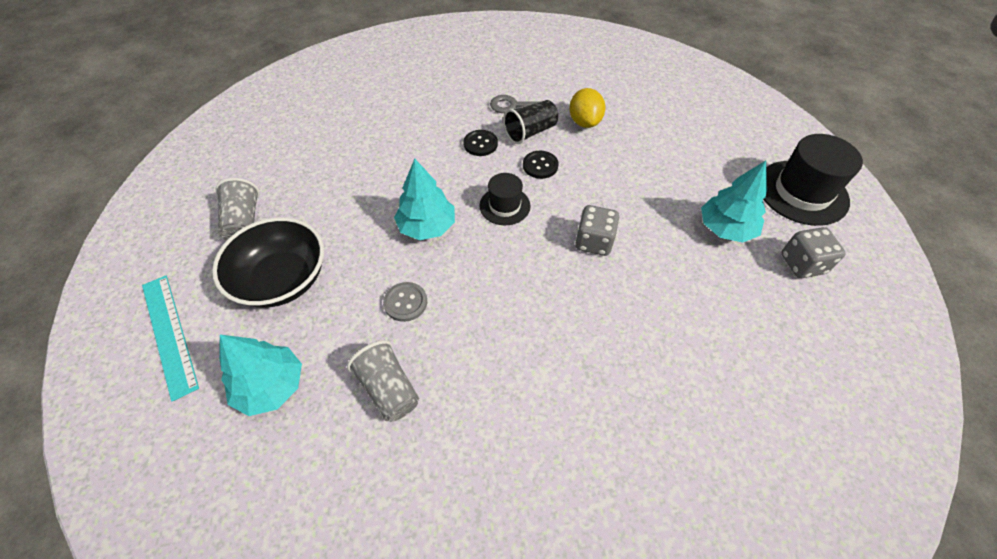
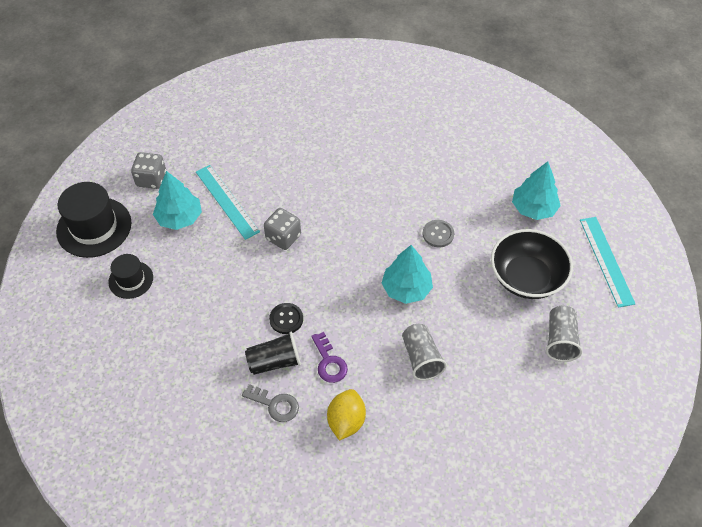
camera: 160 degrees left, 0 degrees up
grey cup [347,340,419,422] -> grey cup moved to [402,324,447,381]
black button [463,130,498,156] -> purple key [311,332,348,383]
black hat [479,173,531,226] -> black hat moved to [108,254,153,299]
yellow lemon [569,88,605,128] -> yellow lemon moved to [327,389,366,441]
none -> turquoise ruler [196,165,260,240]

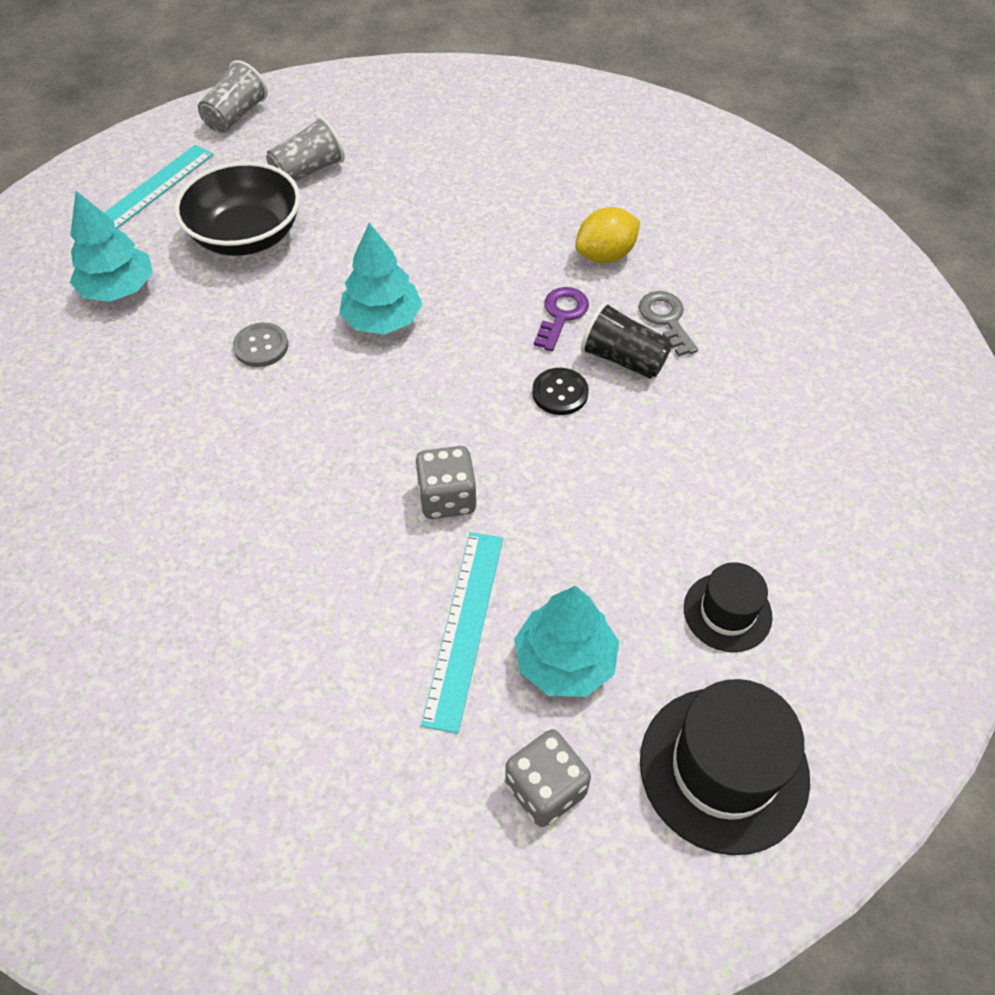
camera: 135 degrees left, 0 degrees up
grey cup [402,324,447,381] -> grey cup moved to [198,60,268,133]

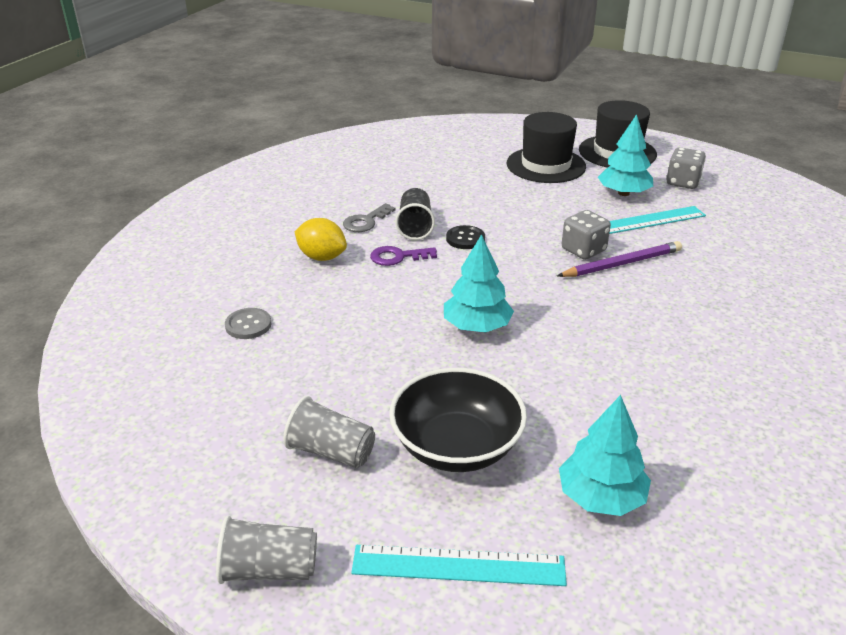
camera: 120 degrees left, 20 degrees down
grey button [233,322,288,367] -> grey button moved to [225,308,271,339]
black hat [684,562,773,652] -> black hat [506,112,586,183], size x1.74
none -> purple pencil [557,241,682,277]

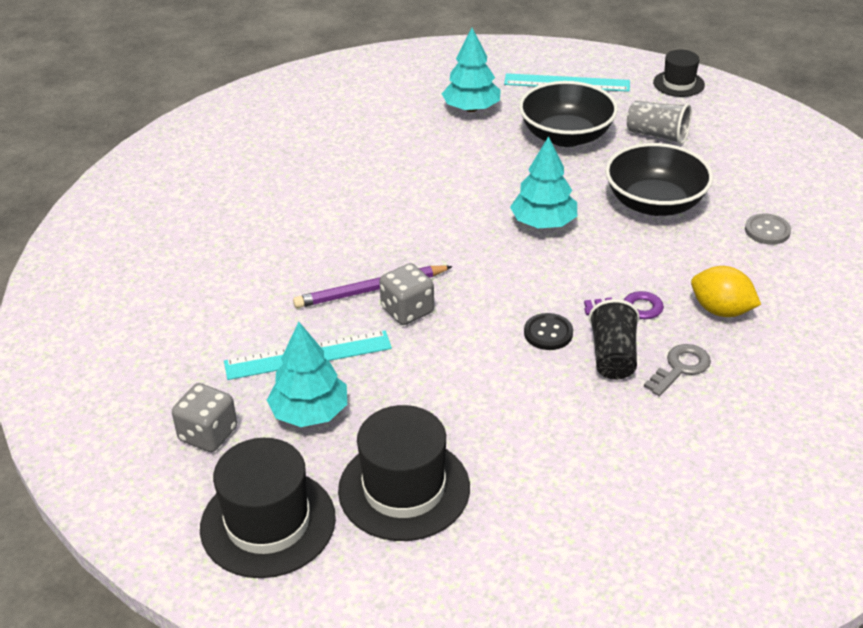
camera: 175 degrees left, 5 degrees up
grey cup [216,516,317,584] -> black hat [653,50,705,97]
none -> black bowl [605,143,713,216]

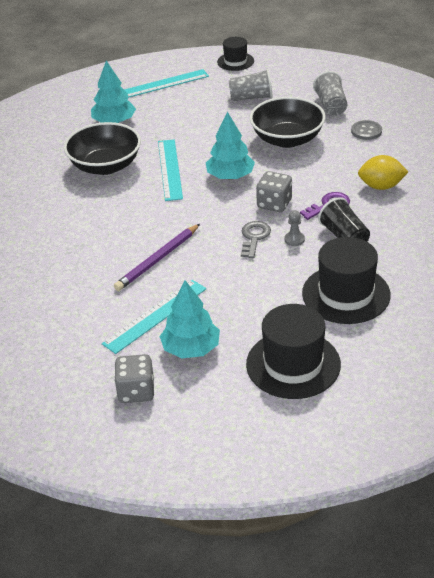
camera: 30 degrees left, 0 degrees up
black hat [200,438,336,578] -> black hat moved to [302,237,391,324]
grey dice [379,263,434,325] -> grey dice moved to [256,171,292,212]
black bowl [519,81,618,147] -> black bowl moved to [64,122,141,175]
black button [524,313,573,350] -> grey pawn [285,210,305,246]
grey key [644,344,711,396] -> grey key moved to [241,221,271,258]
none -> turquoise ruler [158,139,183,201]
none -> grey cup [313,71,347,116]

